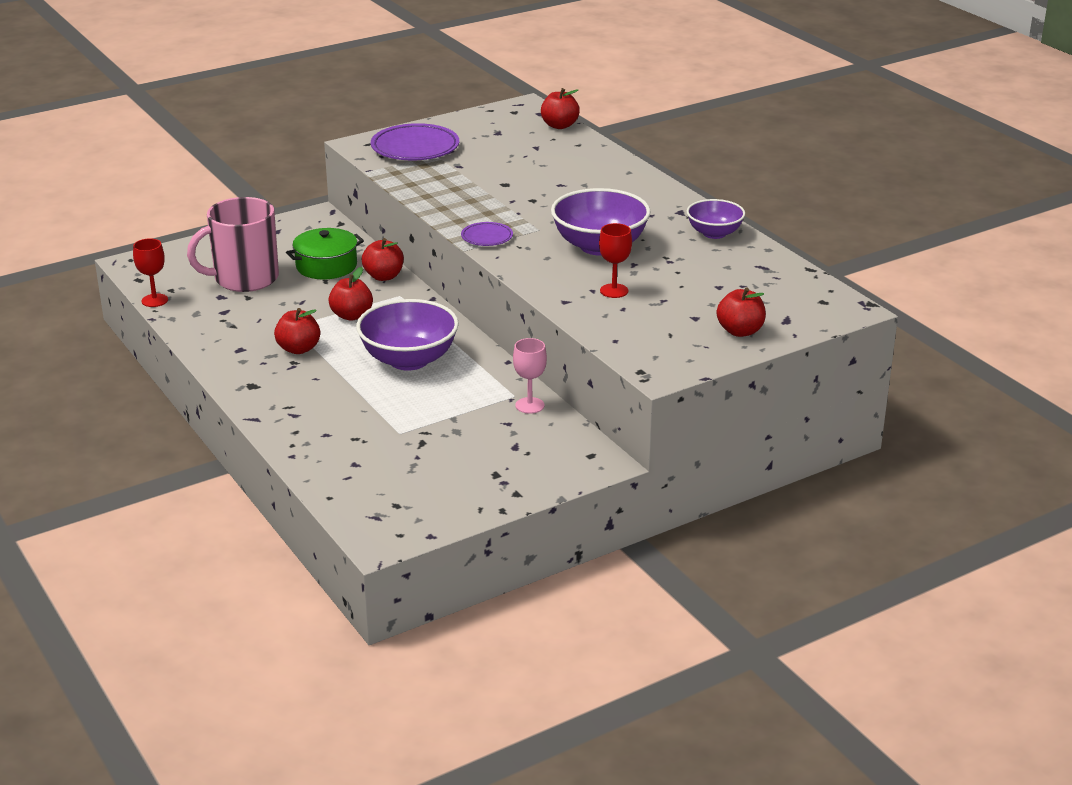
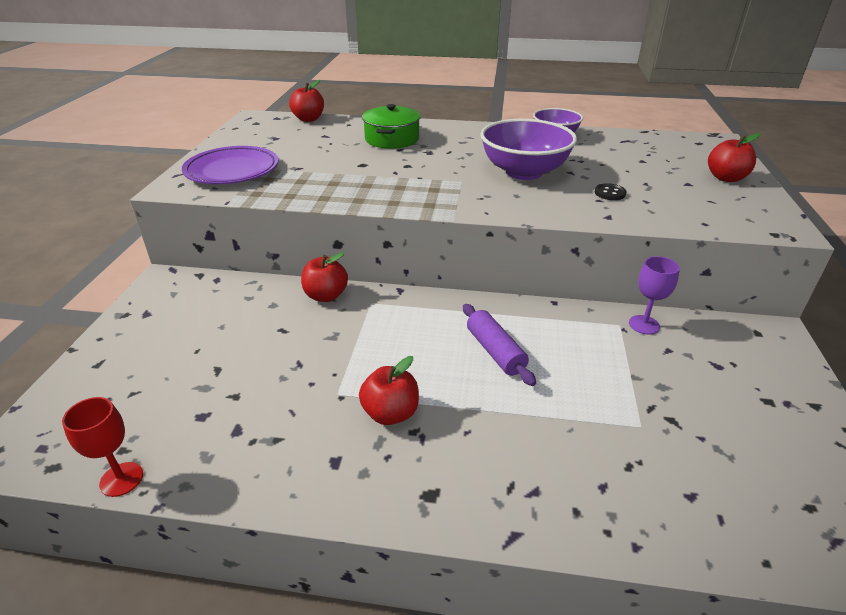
camera: 50 degrees left, 5 degrees up
pink mug [187,197,279,292] -> none
green pot [286,228,364,279] -> green pot moved to [362,104,421,149]
red apple [329,267,373,321] -> none
purple bowl [356,299,459,371] -> purple rolling pin [463,304,536,386]
purple plate [461,222,513,246] -> none
pink goblet [513,338,547,414] -> purple goblet [629,256,680,335]
red goblet [599,223,632,298] -> black button [595,183,627,200]

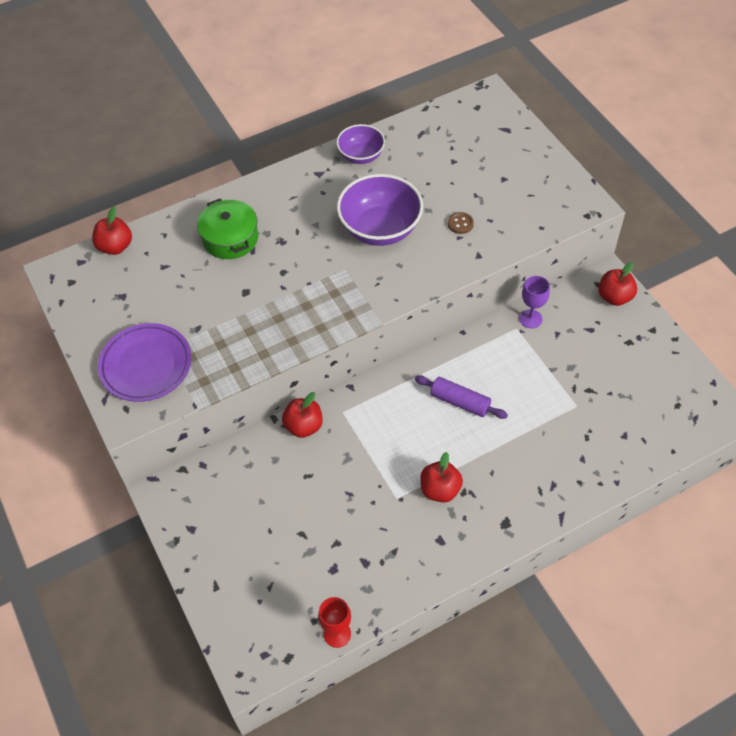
camera: 35 degrees left, 20 degrees up
black button [595,183,627,200] -> brown button [448,212,474,234]
red apple [708,133,760,182] -> red apple moved to [599,262,637,306]

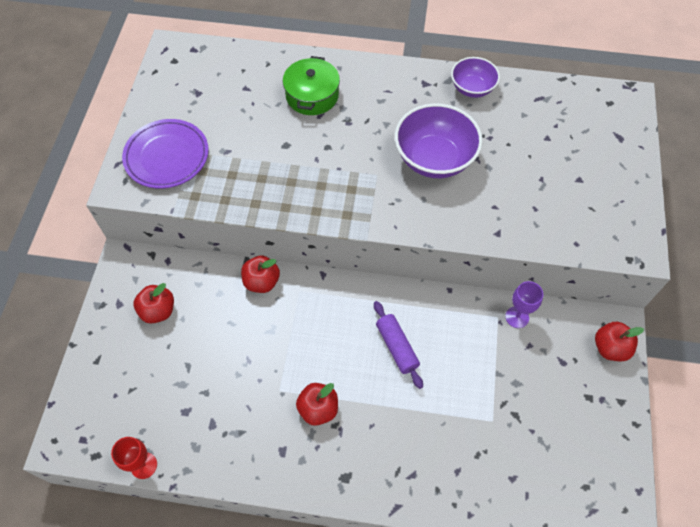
camera: 35 degrees right, 5 degrees up
red apple [92,207,132,255] -> red apple moved to [133,283,174,324]
brown button [448,212,474,234] -> none

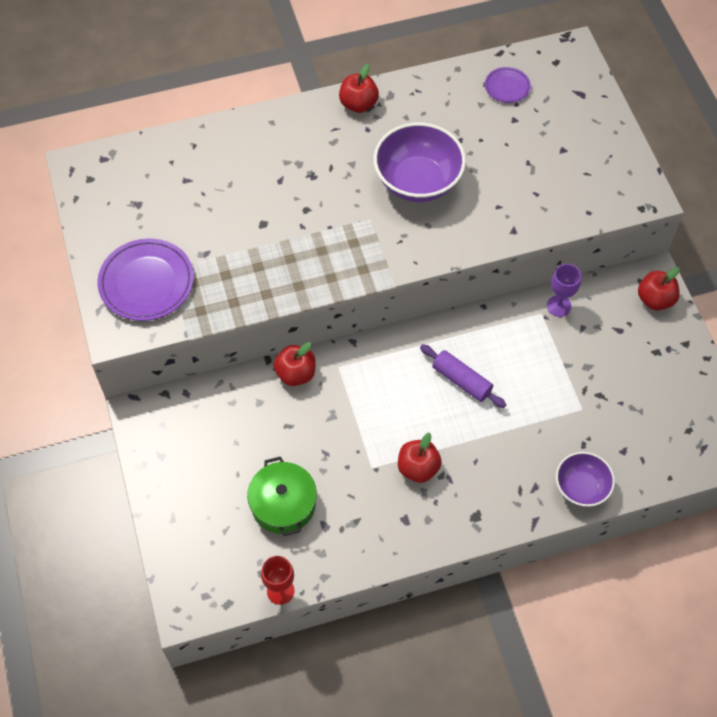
camera: 25 degrees left, 0 degrees up
red apple [133,283,174,324] -> red apple moved to [339,64,379,113]
green pot [283,56,340,115] -> green pot moved to [247,456,317,536]
purple bowl [451,57,500,98] -> purple bowl moved to [556,452,615,507]
none -> purple plate [485,67,531,103]

